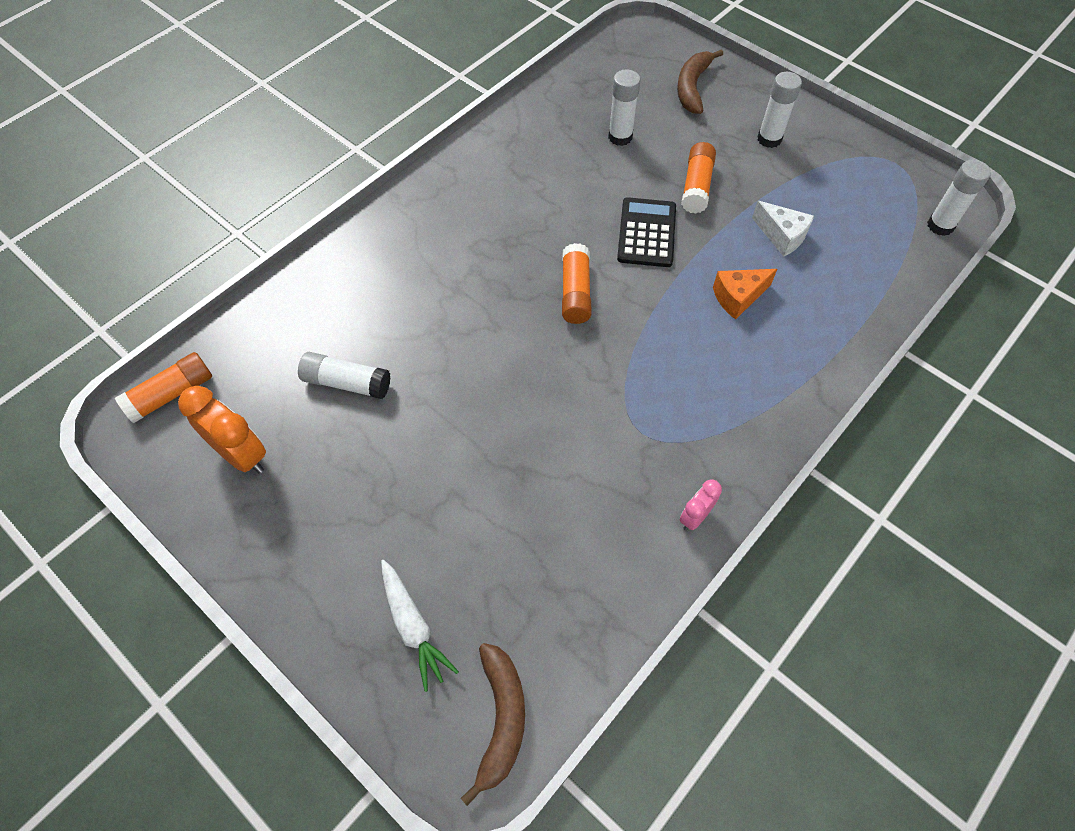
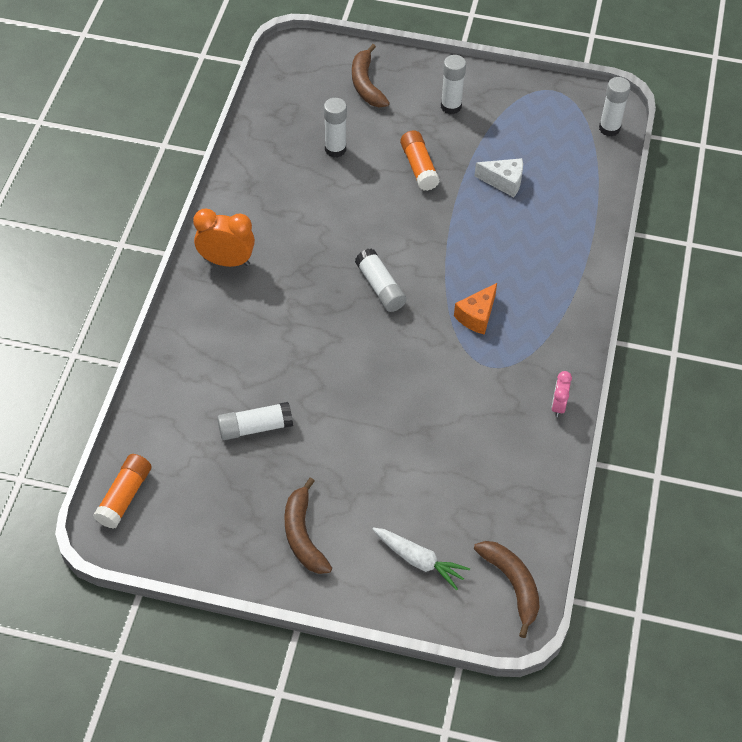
camera: 30 degrees left, 5 degrees down
orange clock [178,386,266,474] -> orange clock moved to [193,209,255,267]
orange glue stick [562,243,592,324] -> white glue stick [355,248,407,312]
black calculator [617,197,676,267] -> none
orange cheese [713,269,777,320] -> orange cheese moved to [454,283,497,335]
none -> brown banana [284,477,332,574]

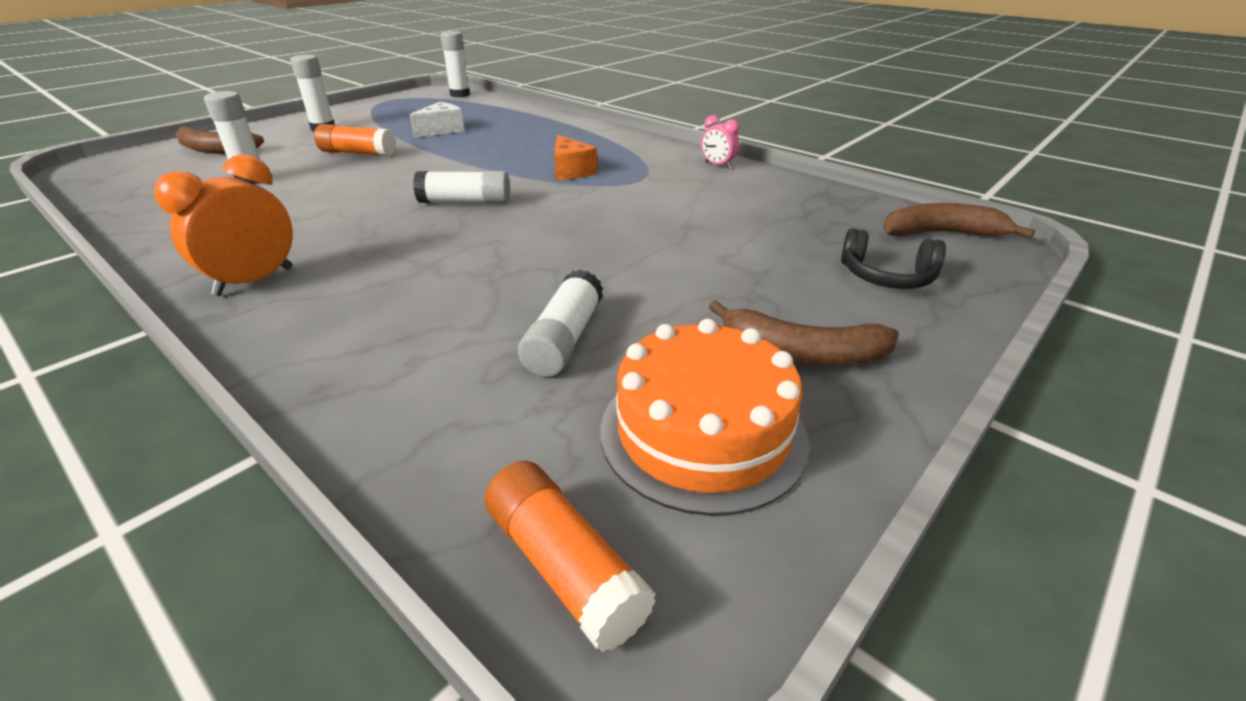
camera: 60 degrees left, 20 degrees down
white carrot [372,527,470,590] -> black headphones [841,228,946,289]
none -> orange cake [600,319,810,516]

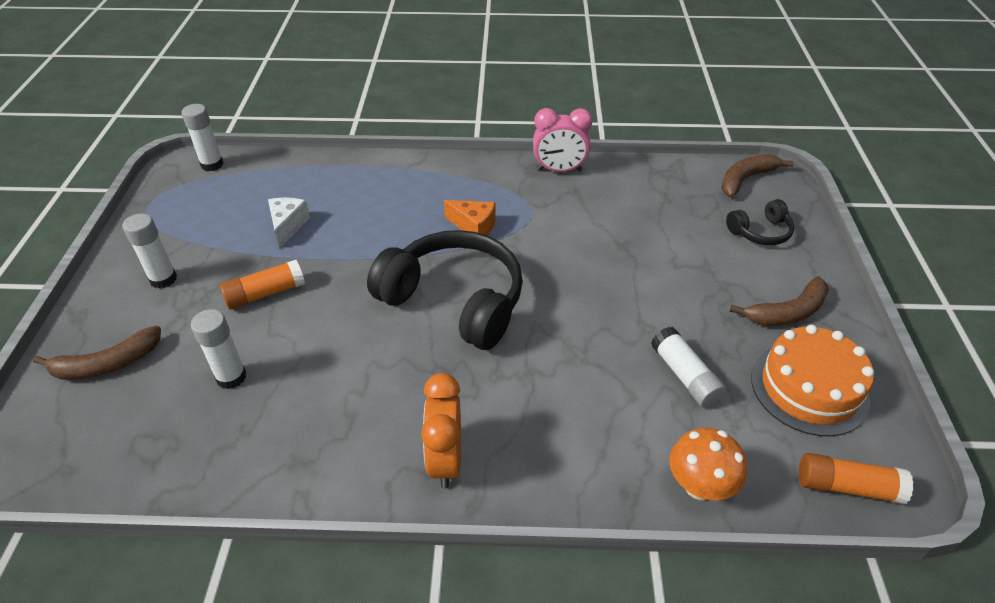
camera: 40 degrees left, 10 degrees up
white glue stick [413,171,510,204] -> black headphones [367,230,523,350]
pink clock [701,115,740,168] -> pink clock [533,108,592,172], size x1.78
none -> orange mushroom [669,428,747,500]

